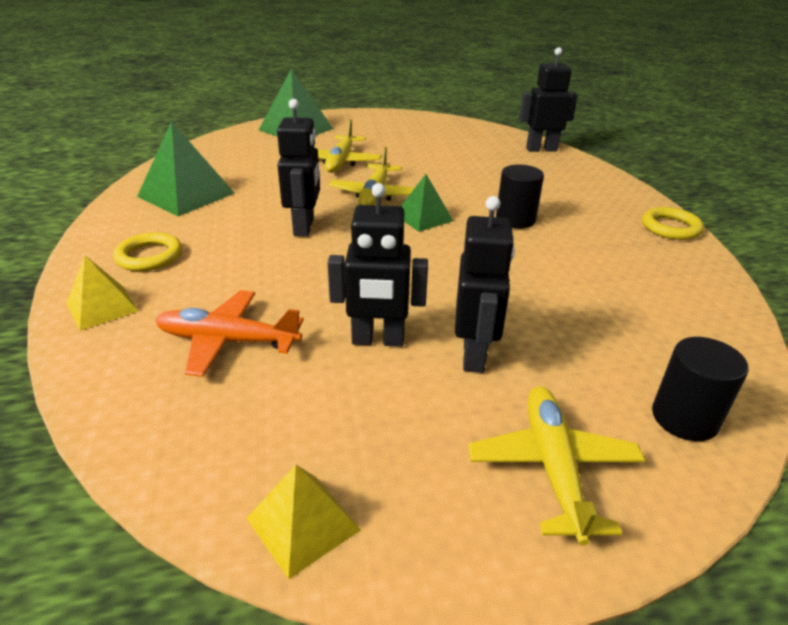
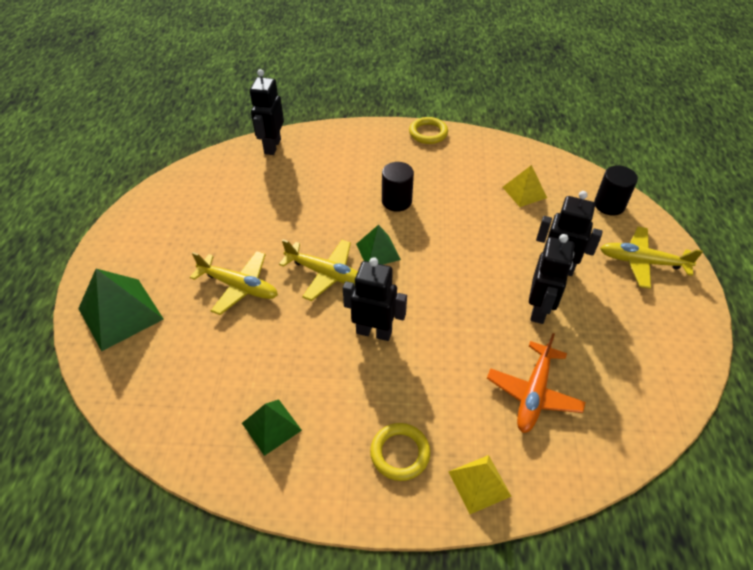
camera: 75 degrees left, 15 degrees up
green pyramid [137,121,235,216] -> green pyramid [242,399,302,456], size x0.60
yellow pyramid [247,465,361,579] -> yellow pyramid moved to [502,165,547,207]

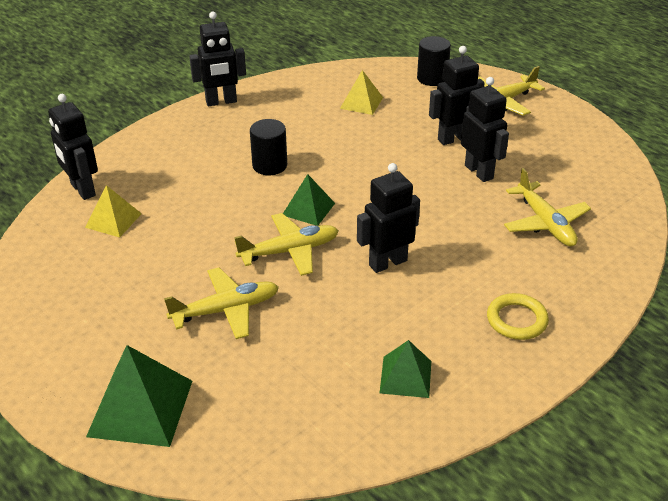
camera: 45 degrees left, 10 degrees down
yellow ring [409,117,448,144] -> black robot [189,11,246,106]
yellow pyramid [448,455,512,514] -> yellow pyramid moved to [85,185,142,237]
orange plane [487,333,586,433] -> yellow plane [504,168,591,247]

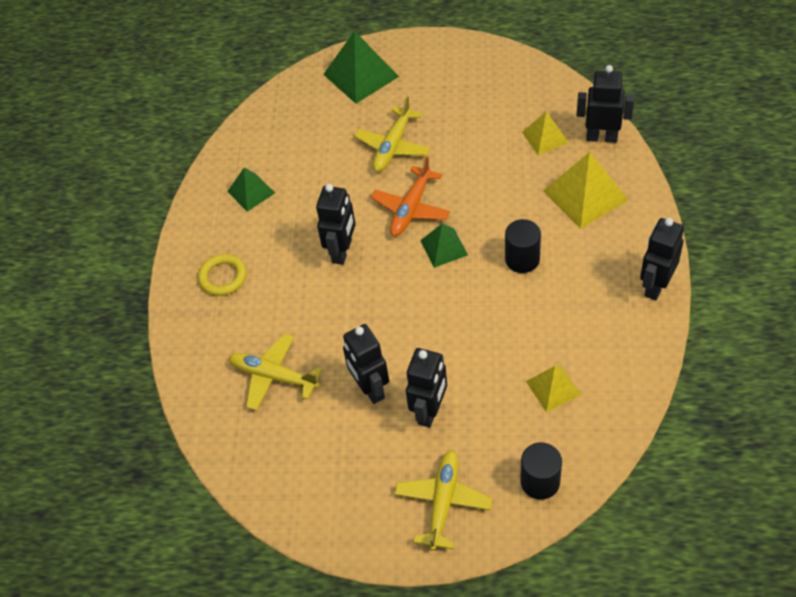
camera: 140 degrees right, 15 degrees up
yellow plane [234,213,339,276] -> orange plane [371,156,450,236]
black robot [461,77,509,182] -> black robot turned 45 degrees clockwise [343,324,389,404]
none -> yellow pyramid [543,152,628,229]

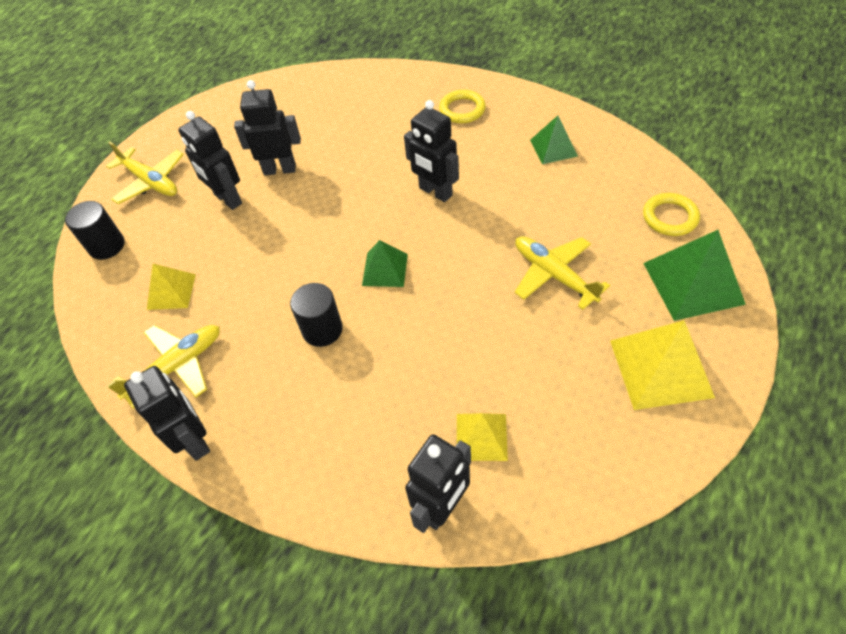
camera: 115 degrees right, 0 degrees up
yellow plane [229,333,322,411] -> yellow plane moved to [107,325,220,409]
orange plane [371,156,450,236] -> none
yellow pyramid [543,152,628,229] -> yellow pyramid moved to [610,320,715,410]
none -> yellow ring [643,193,700,236]

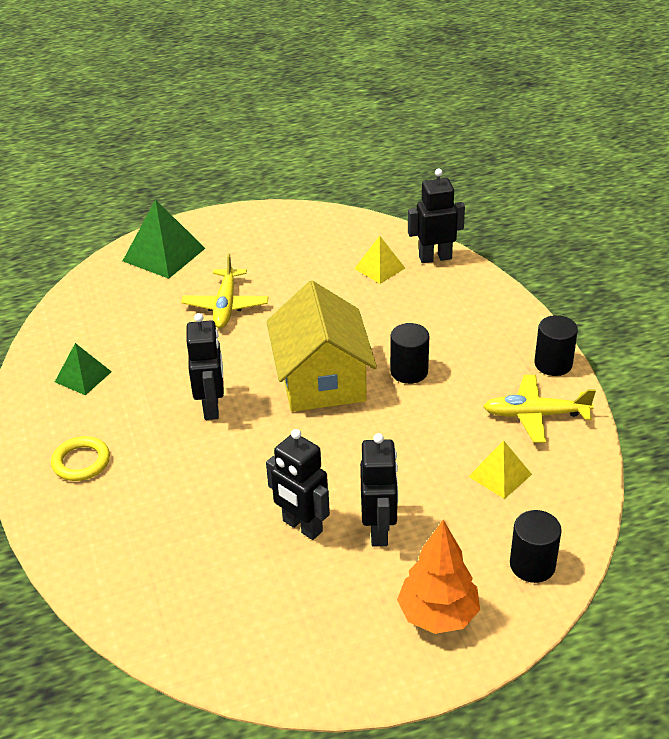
camera: 140 degrees left, 15 degrees down
yellow plane [106,142,184,204] -> orange tree [397,520,480,634]
black robot [124,366,210,461] -> black cylinder [534,315,578,376]
green pyramid [362,240,408,287] -> yellow house [266,281,377,412]
yellow pyramid [610,320,715,410] -> none
yellow ring [643,193,700,236] -> none

